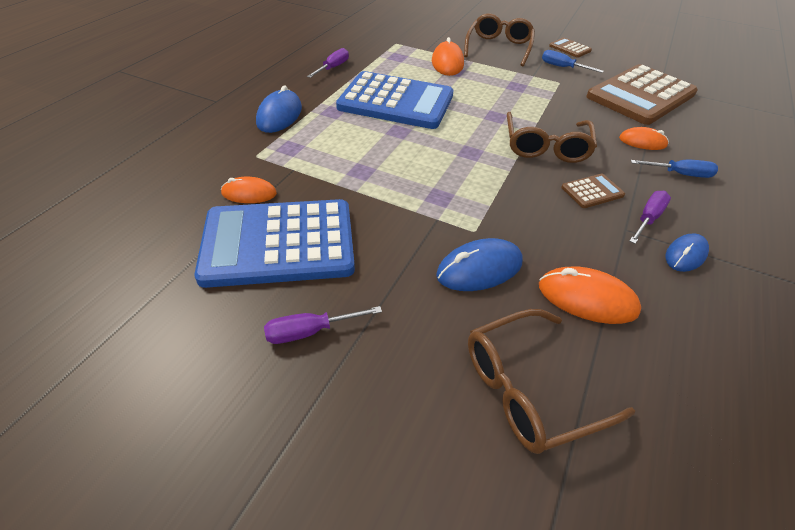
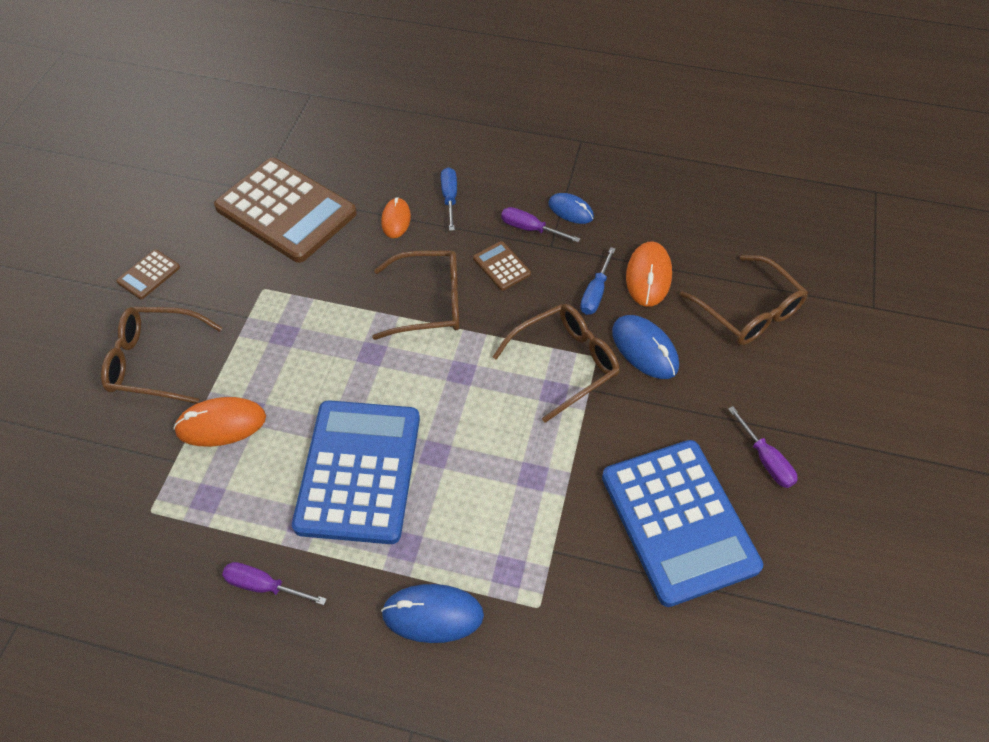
camera: 100 degrees left, 10 degrees up
orange mouse [221,177,277,203] -> none
blue screwdriver [542,50,604,73] -> blue screwdriver moved to [580,247,616,315]
none -> brown glasses [492,304,620,423]

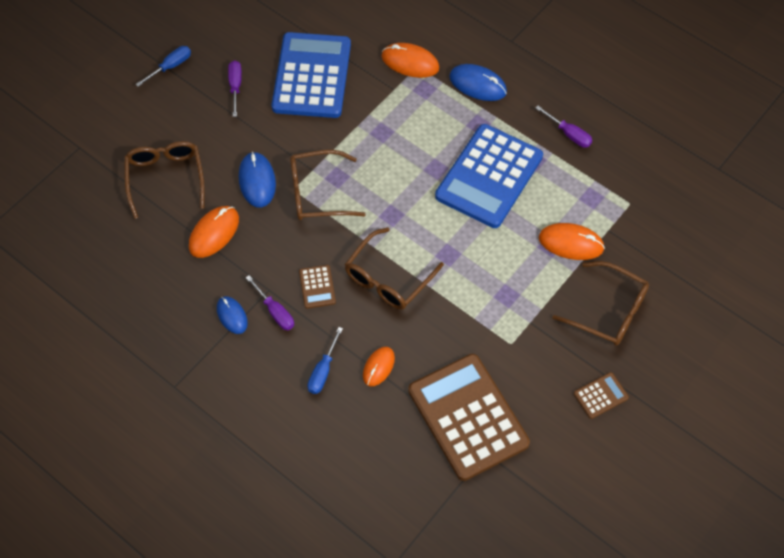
camera: 155 degrees left, 5 degrees up
brown glasses [372,251,459,340] -> brown glasses turned 75 degrees counterclockwise [345,227,444,310]
blue screwdriver [580,247,616,315] -> blue screwdriver moved to [136,46,191,87]
none -> orange mouse [381,43,439,78]

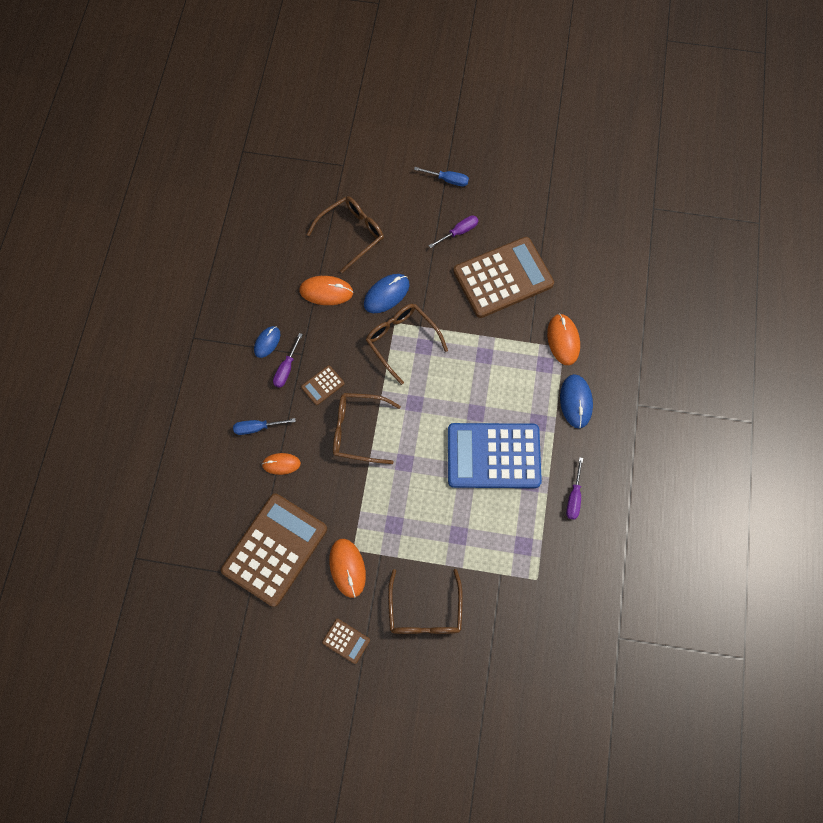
camera: 60 degrees right, 10 degrees up
blue calculator [271,32,351,118] -> brown calculator [453,237,554,318]
orange mouse [539,223,605,260] -> orange mouse moved to [329,539,366,598]

